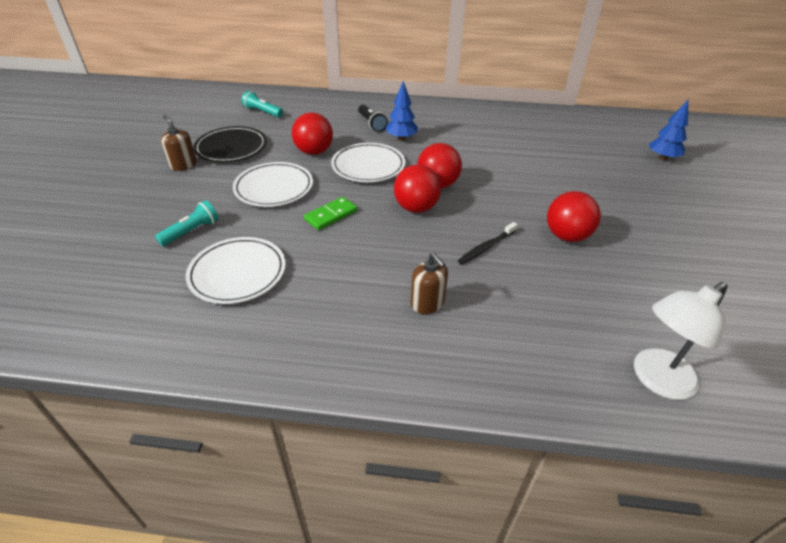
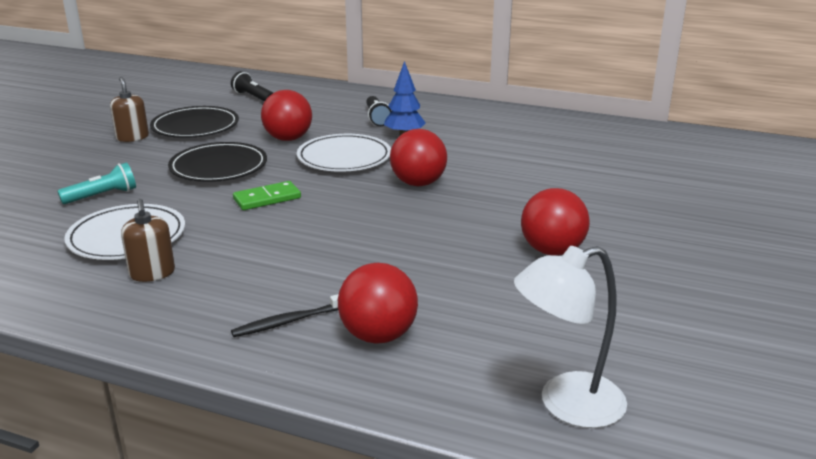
camera: 15 degrees right, 15 degrees down
white plate [233,162,313,207] -> black plate [168,142,267,182]
turquoise flashlight [241,91,283,118] -> black flashlight [231,71,273,102]
red ball [394,165,441,213] -> red ball moved to [338,263,418,344]
brown soap dispenser [411,253,448,314] -> brown soap dispenser moved to [121,199,175,282]
black toothbrush [458,222,518,264] -> black toothbrush moved to [231,294,339,337]
blue tree [649,100,688,161] -> none

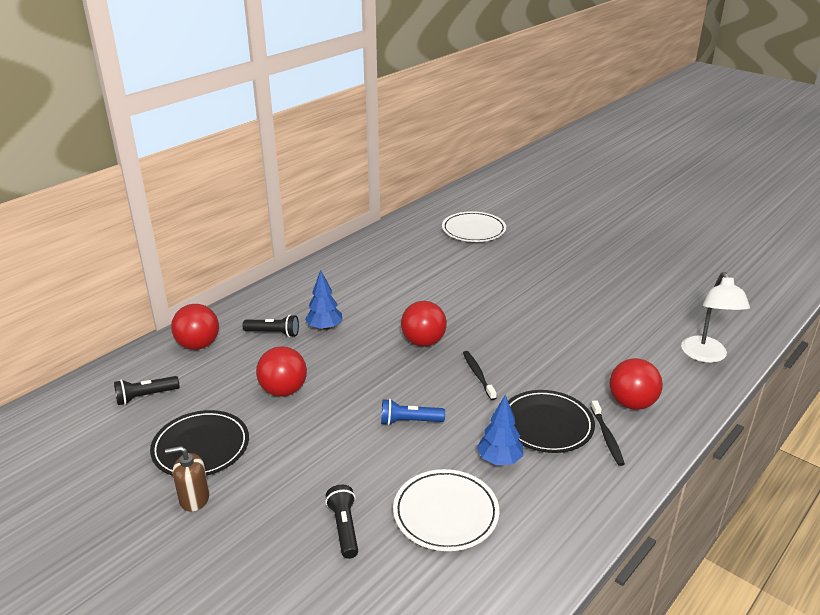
camera: 70 degrees left, 5 degrees up
turquoise flashlight [58,162,136,204] -> black flashlight [325,485,358,559]
brown soap dispenser [121,199,175,282] -> none
black plate [168,142,267,182] -> black plate moved to [508,390,595,453]
green domino [233,181,301,210] -> blue flashlight [381,399,445,425]
white plate [297,134,391,172] -> white plate moved to [442,211,506,242]
red ball [521,188,590,256] -> red ball moved to [171,304,219,350]
none -> black toothbrush [463,351,496,400]
none -> blue tree [477,395,523,465]

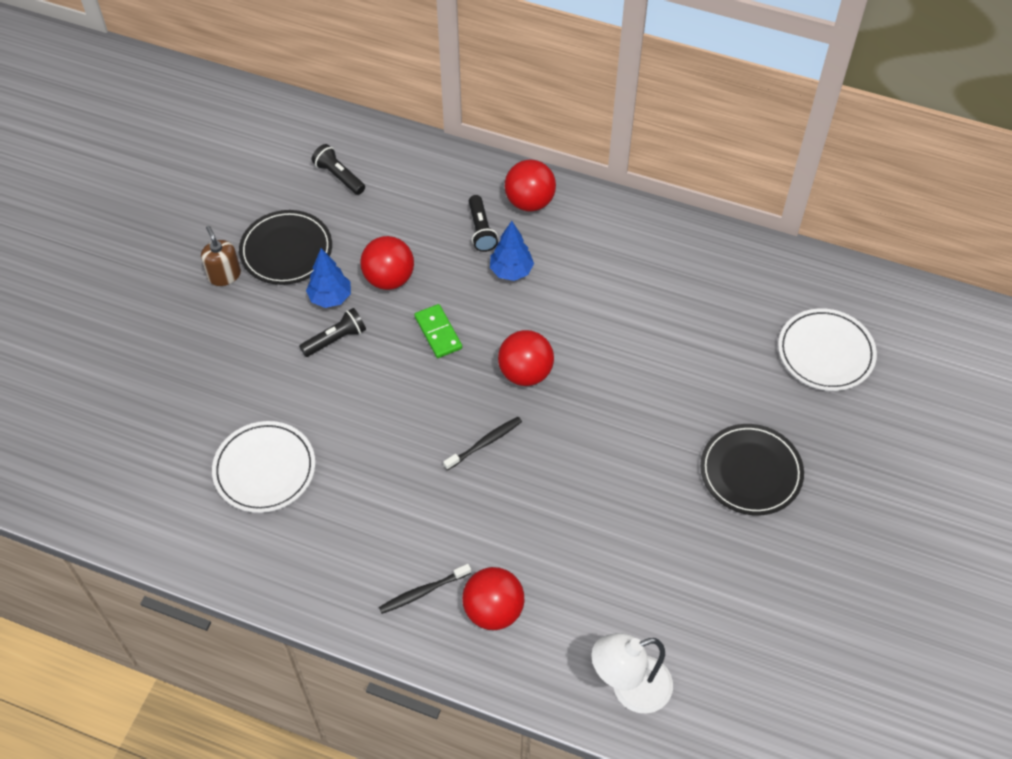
camera: 70 degrees right, 25 degrees up
red ball [171,304,219,350] -> red ball moved to [505,159,556,211]
black flashlight [325,485,358,559] -> black flashlight moved to [299,308,366,357]
blue flashlight [381,399,445,425] -> none
blue tree [477,395,523,465] -> blue tree moved to [306,248,351,308]
black plate [508,390,595,453] -> black plate moved to [700,424,804,515]
none -> green domino [414,304,462,358]

